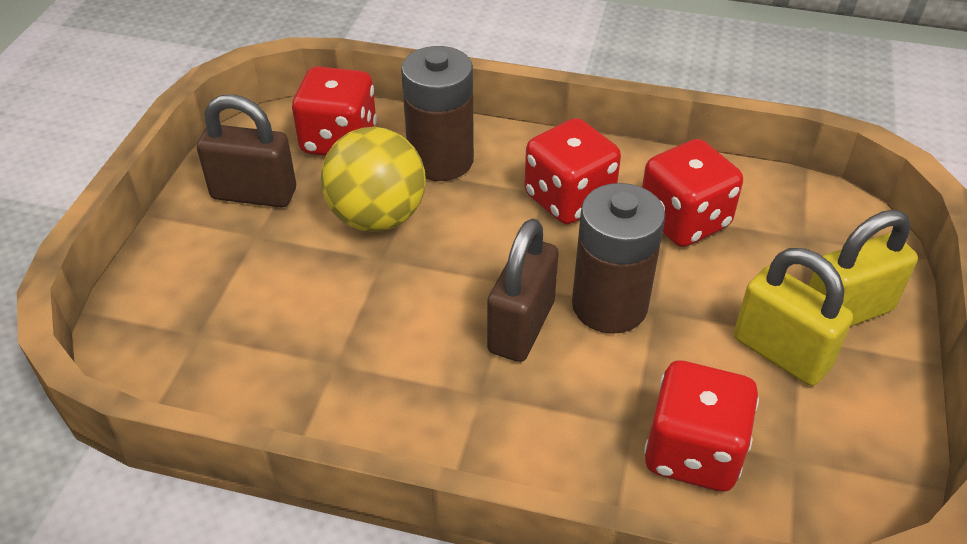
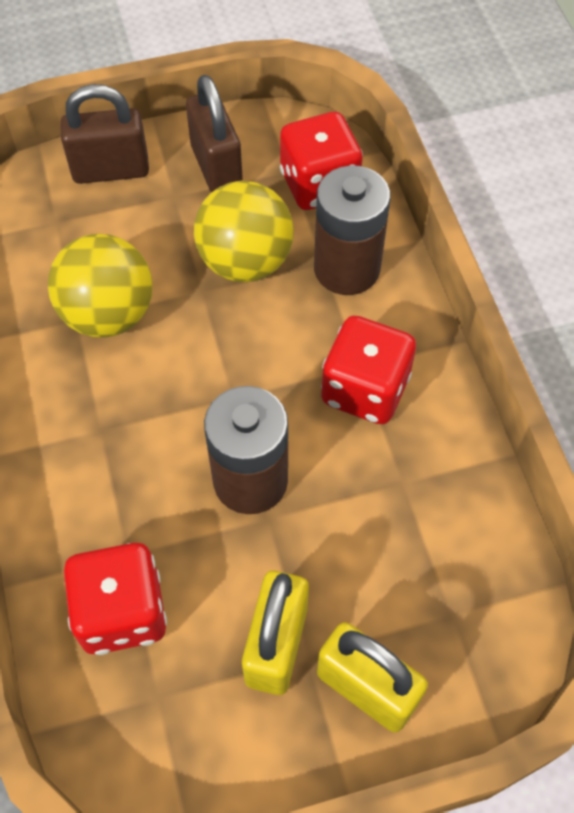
camera: 60 degrees right, 15 degrees up
brown padlock [487,219,559,362] -> brown padlock moved to [60,84,149,184]
red dice [642,139,743,247] -> none
none -> yellow ball [48,234,153,338]

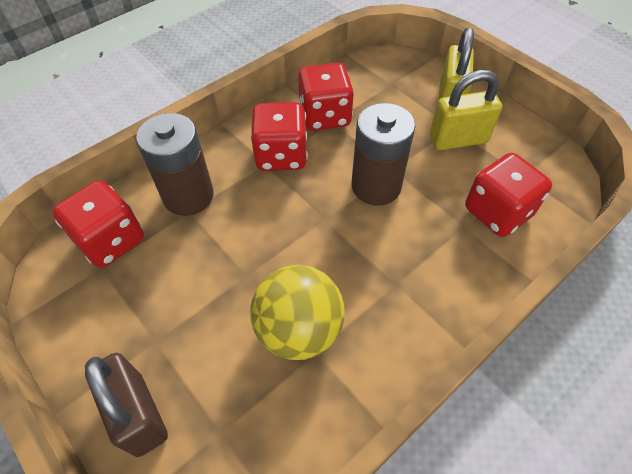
camera: 115 degrees left, 5 degrees down
brown padlock [186,75,243,192] -> none
yellow ball [194,181,294,282] -> none
none -> red dice [298,63,354,131]

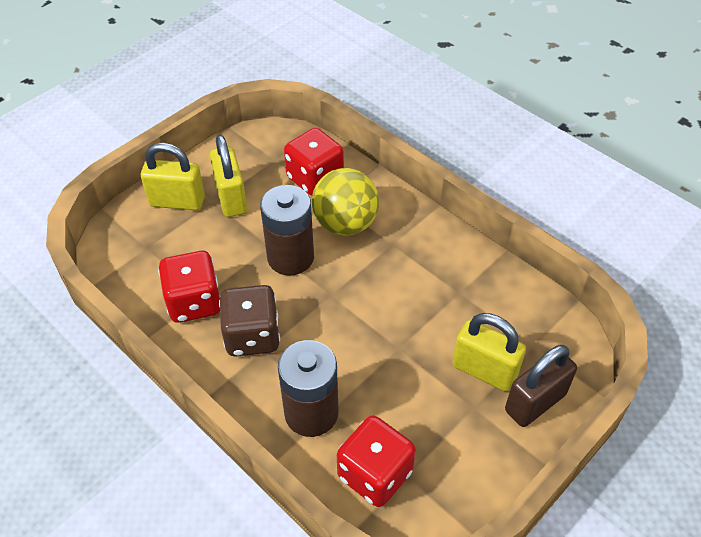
camera: 95 degrees left, 5 degrees down
red dice [250,102,308,171] -> brown dice [219,285,280,356]
yellow ball [250,265,345,360] -> yellow ball moved to [312,168,379,236]
none -> yellow padlock [452,313,526,392]

